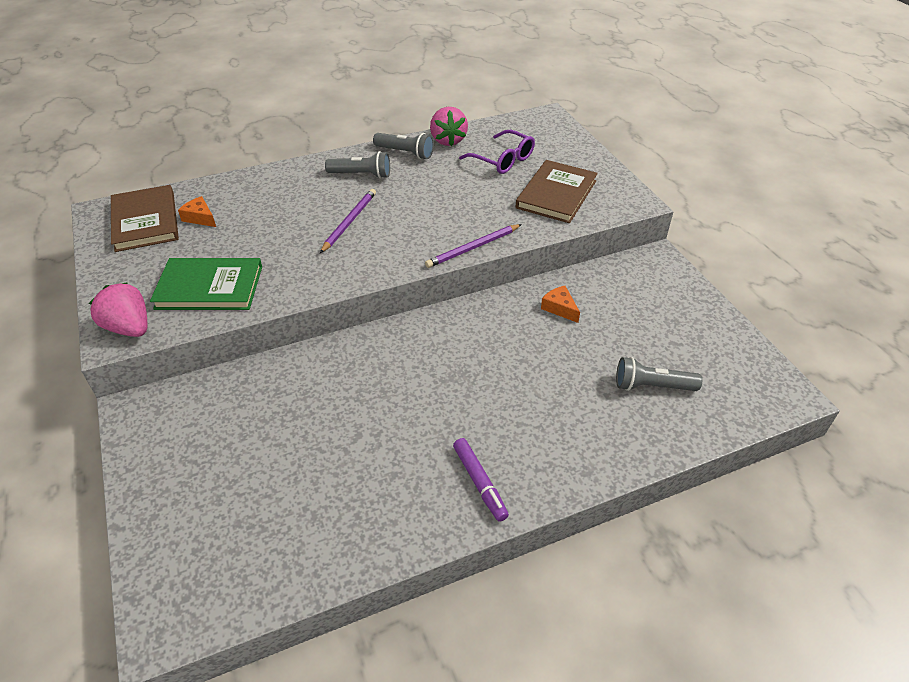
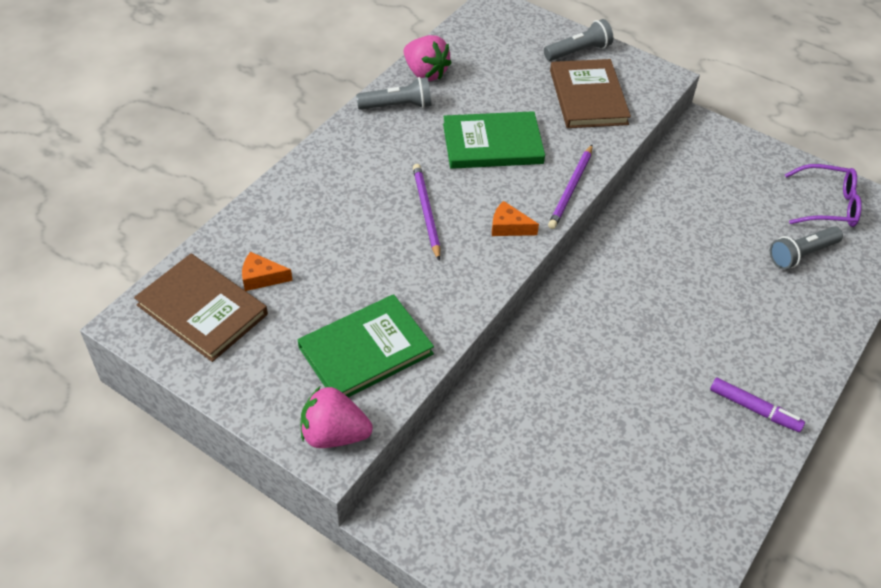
camera: 35 degrees left, 5 degrees up
grey flashlight [325,151,390,179] -> grey flashlight moved to [544,19,613,61]
purple glasses [459,130,535,174] -> purple glasses moved to [785,164,862,227]
orange cheese [541,286,580,323] -> orange cheese moved to [492,201,539,236]
none -> green book [443,111,545,169]

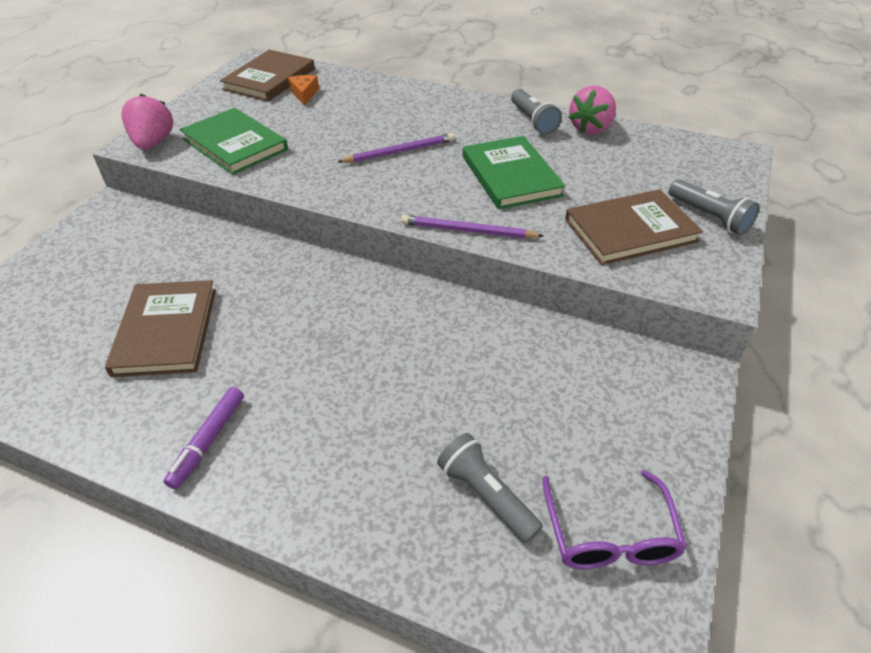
camera: 80 degrees right, 5 degrees down
orange cheese [492,201,539,236] -> none
none -> brown book [105,280,216,377]

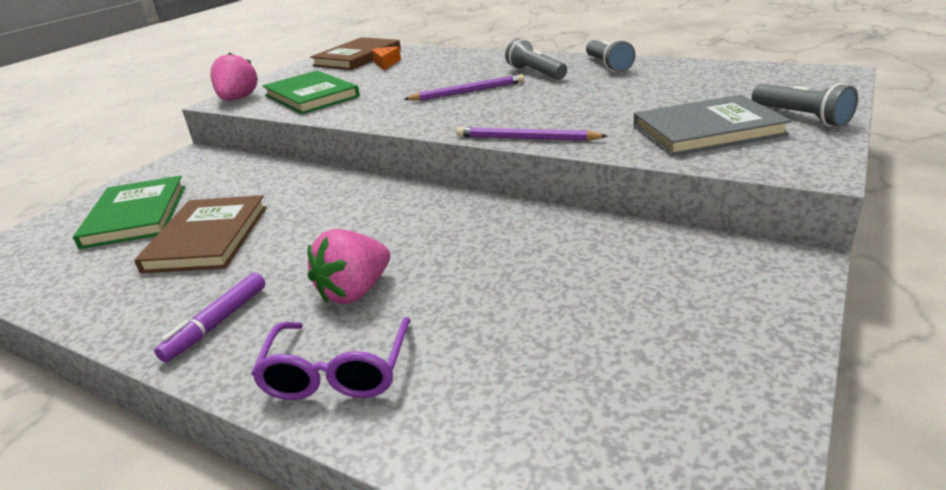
camera: 10 degrees right, 15 degrees down
grey flashlight [437,433,543,543] -> grey flashlight moved to [505,38,567,80]
green book [463,136,566,209] -> green book moved to [73,176,185,249]
purple glasses [542,470,687,569] -> purple glasses moved to [251,317,411,400]
brown book [565,189,703,265] -> grey book [633,95,791,156]
pink strawberry [568,85,616,135] -> pink strawberry moved to [308,229,390,304]

